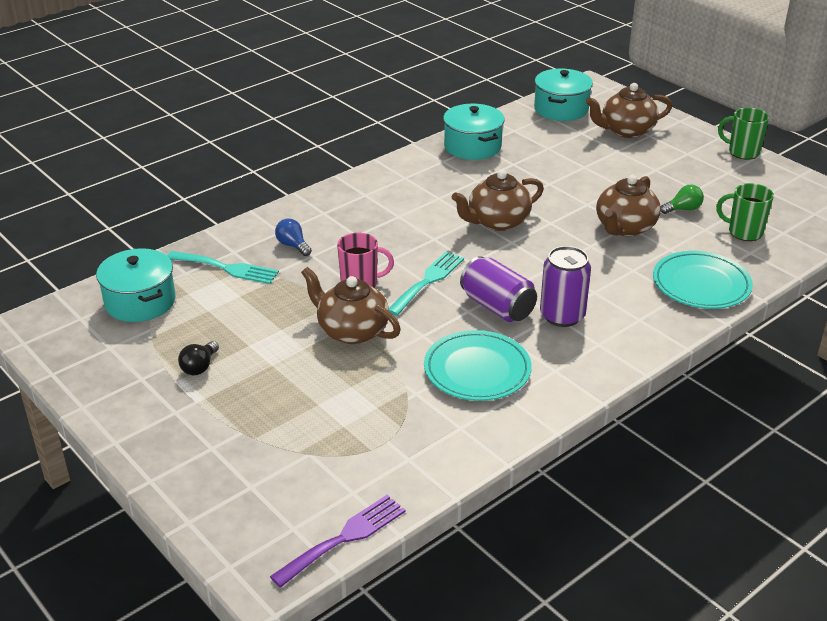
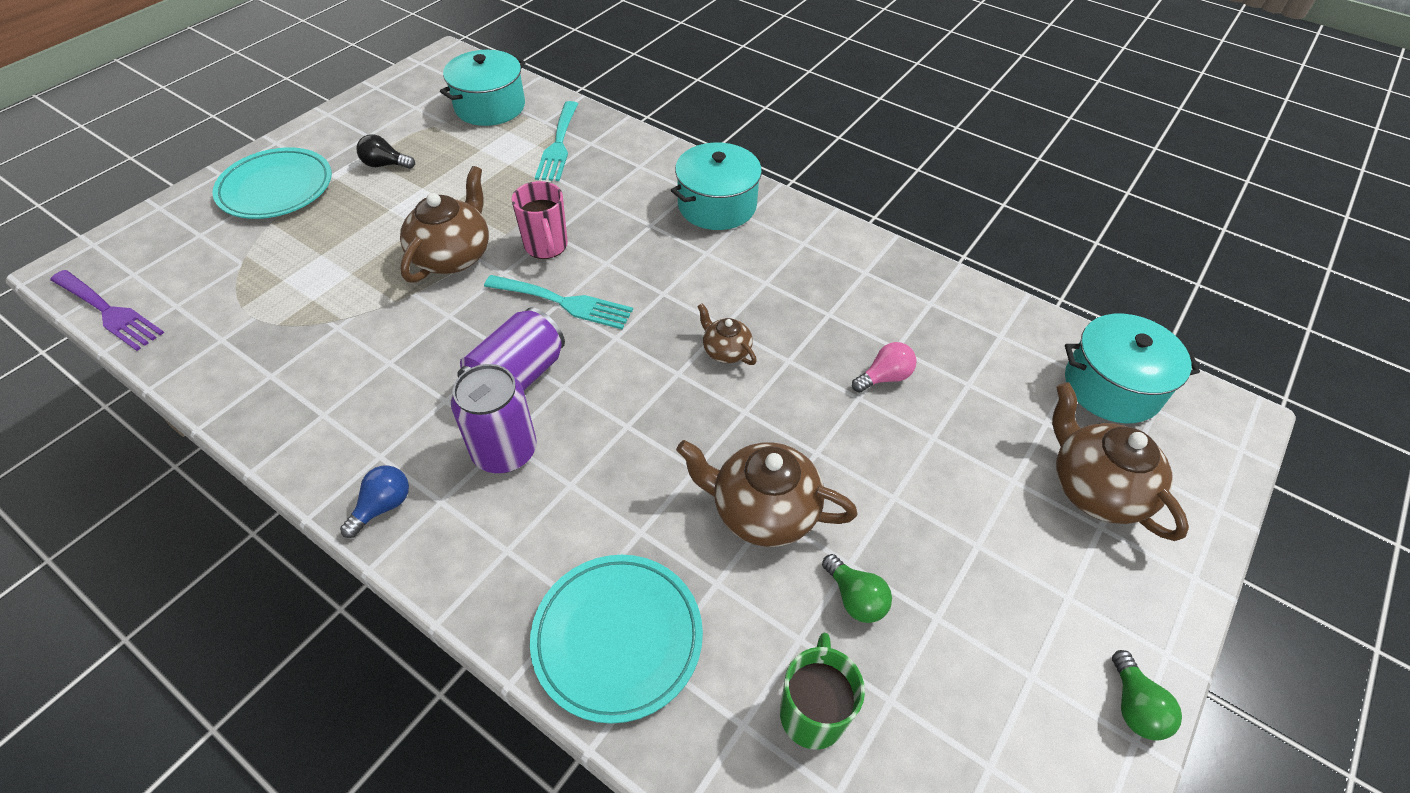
camera: 75 degrees right, 15 degrees up
blue light bulb [275,218,312,256] -> blue light bulb moved to [340,465,409,538]
turquoise plate [424,330,532,401] -> turquoise plate moved to [212,147,332,219]
turquoise pot [443,104,504,160] -> turquoise pot moved to [671,142,764,230]
brown teapot [452,170,544,231] -> brown teapot [697,303,757,365], size x0.54
green mug [718,107,769,160] -> green light bulb [1112,650,1182,741]
none -> pink light bulb [852,342,916,392]

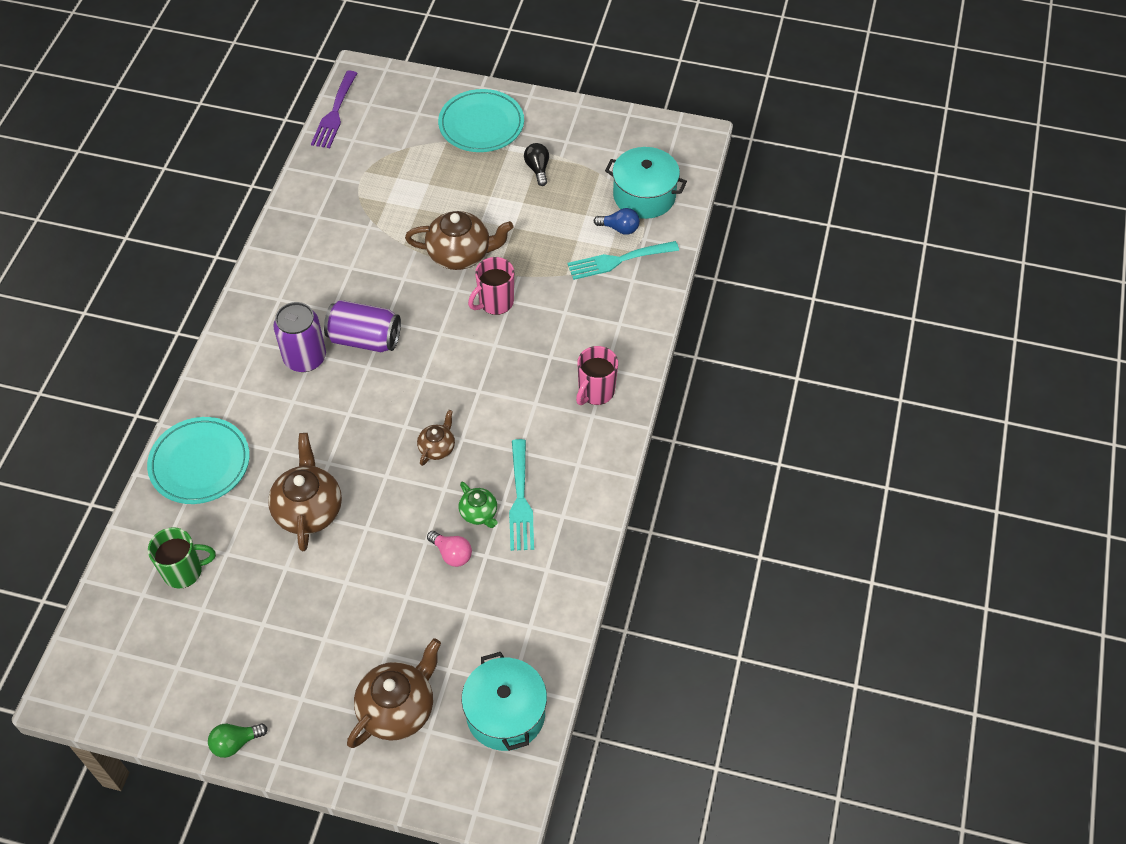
camera: 70 degrees right, 5 degrees up
blue light bulb [340,465,409,538] -> blue light bulb moved to [594,208,640,235]
turquoise fork [484,275,633,329] -> turquoise fork moved to [509,439,534,551]
turquoise pot [671,142,764,230] -> pink mug [576,346,618,405]
green light bulb [822,554,892,623] -> none
none -> green teapot [459,482,498,528]

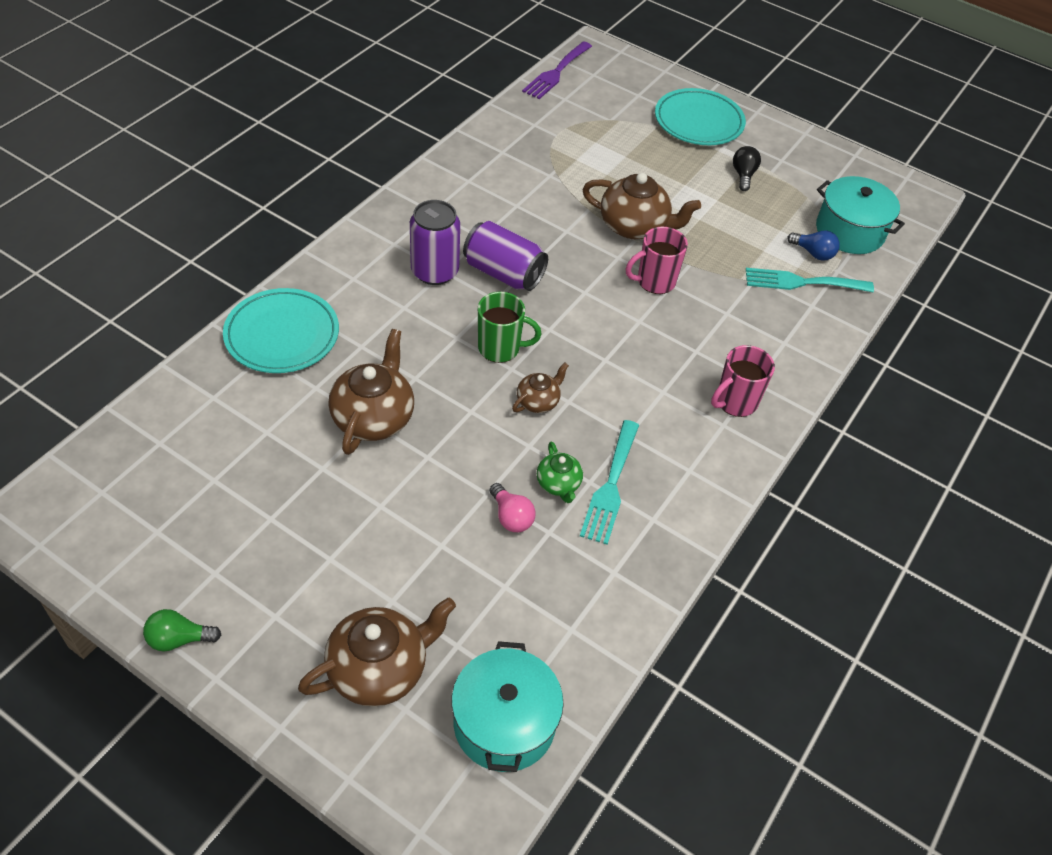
camera: 15 degrees right, 5 degrees down
green mug [148,527,216,588] -> green mug moved to [478,292,541,363]

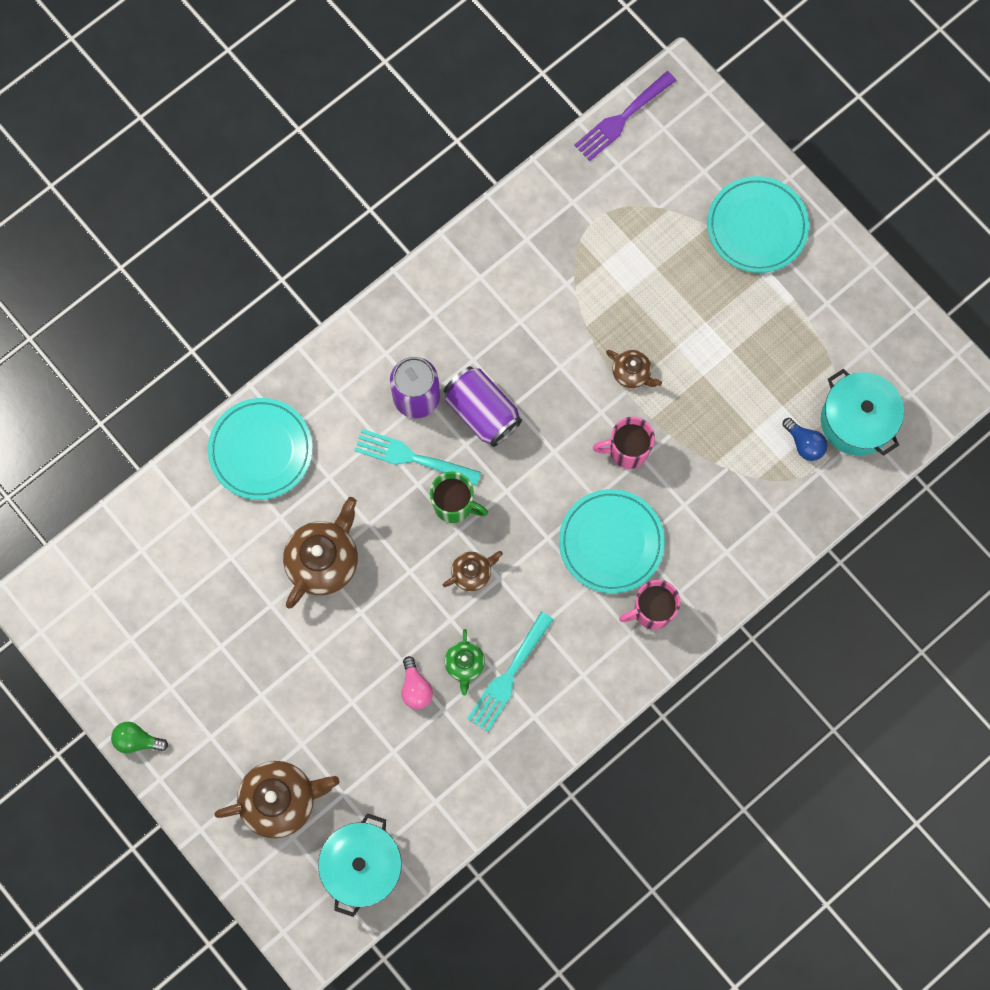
camera: 20 degrees right, 25 degrees up
brown teapot [582,173,701,239] -> brown teapot [606,350,662,388], size x0.54
black light bulb [733,146,761,191] -> none
turquoise fork [746,268,874,292] -> turquoise fork moved to [354,429,481,486]
none -> turquoise plate [559,489,665,593]

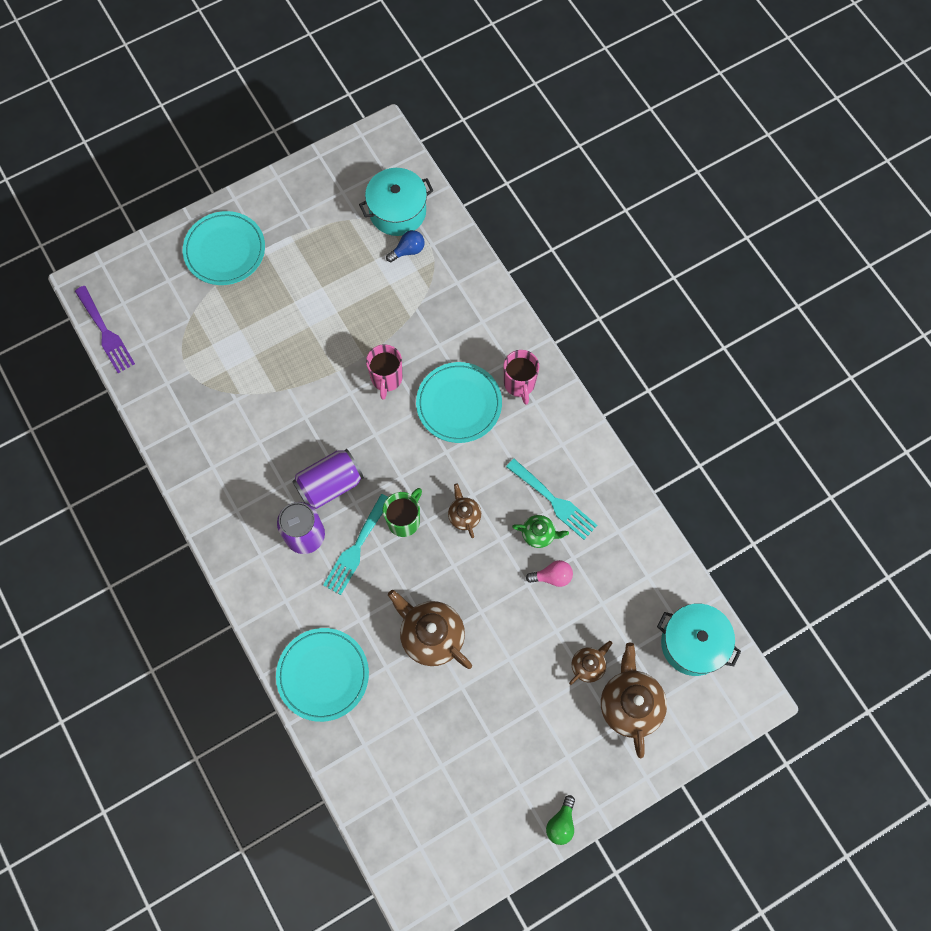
camera: 80 degrees left, 5 degrees down
brown teapot [606,350,662,388] -> brown teapot moved to [569,641,612,685]

